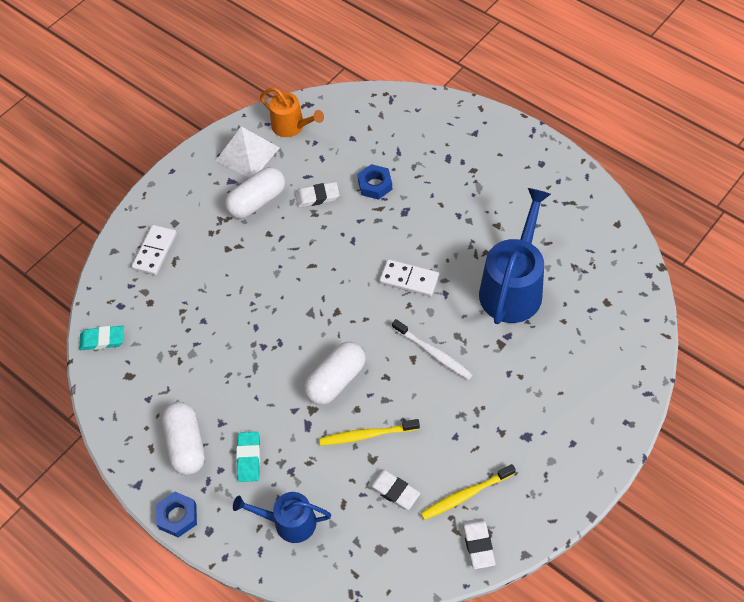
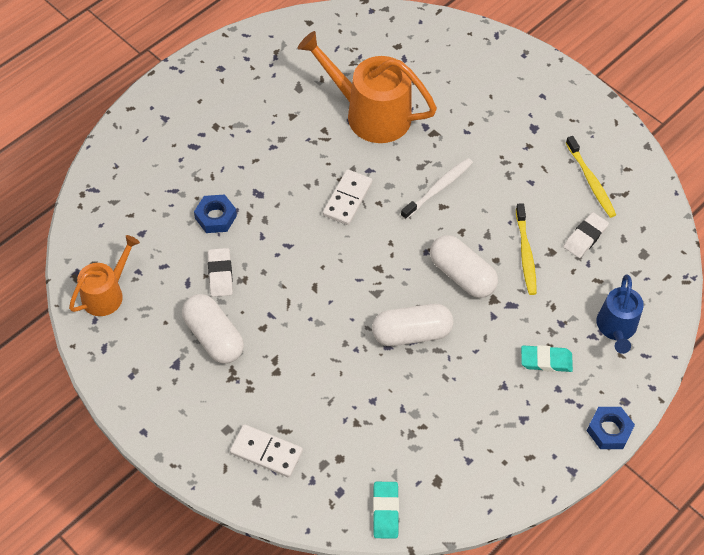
camera: 90 degrees left, 0 degrees up
white capsule [162,402,205,475] -> white capsule moved to [372,304,453,346]
white pyramid [215,126,280,178] -> none
white eraser [462,518,495,569] -> none
blue watering can [479,188,551,324] -> orange watering can [298,31,437,143]

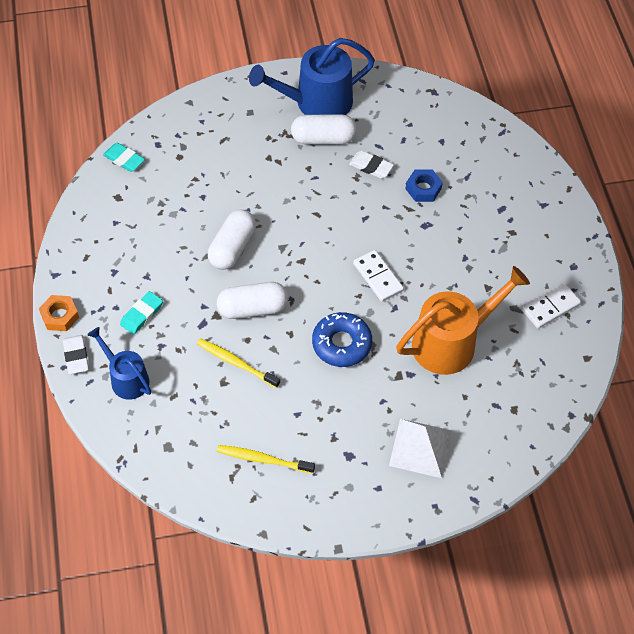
camera: 125 degrees right, 0 degrees up
orange watering can [69,235,140,316] -> none
white domino [230,424,303,477] -> white domino moved to [522,283,581,329]
white toothbrush [401,158,473,220] -> blue donut [312,312,372,367]
white eraser [563,212,609,258] -> white eraser moved to [63,335,89,374]
blue nut [587,407,635,449] -> orange nut [39,295,79,331]
none -> blue watering can [249,38,375,115]
none -> white pyramid [389,419,452,478]

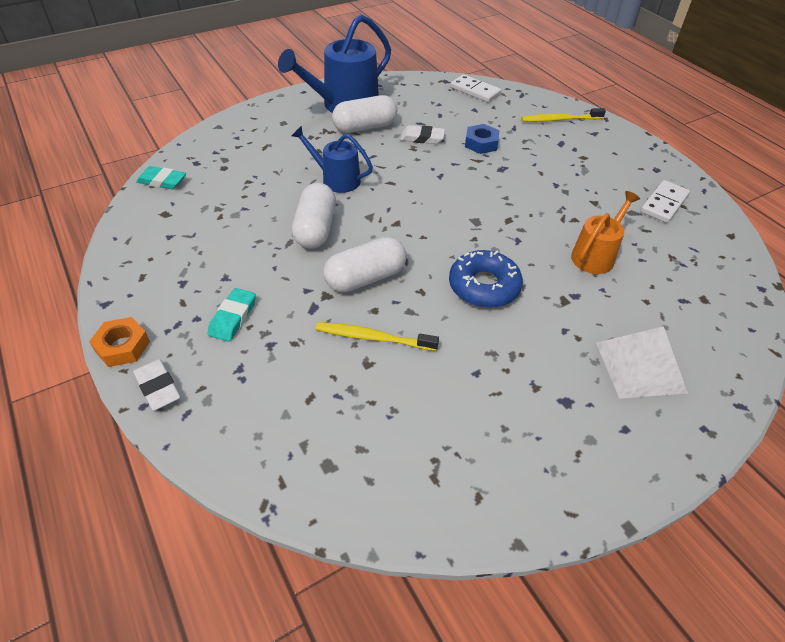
camera: 20 degrees left, 10 degrees down
blue watering can [88,327,151,400] -> blue watering can moved to [292,126,373,193]
yellow toothbrush [217,445,315,474] -> yellow toothbrush moved to [521,108,606,122]
white domino [353,250,404,302] -> white domino moved to [450,74,501,102]
orange watering can [396,266,530,375] -> orange watering can [571,191,640,274], size x0.58

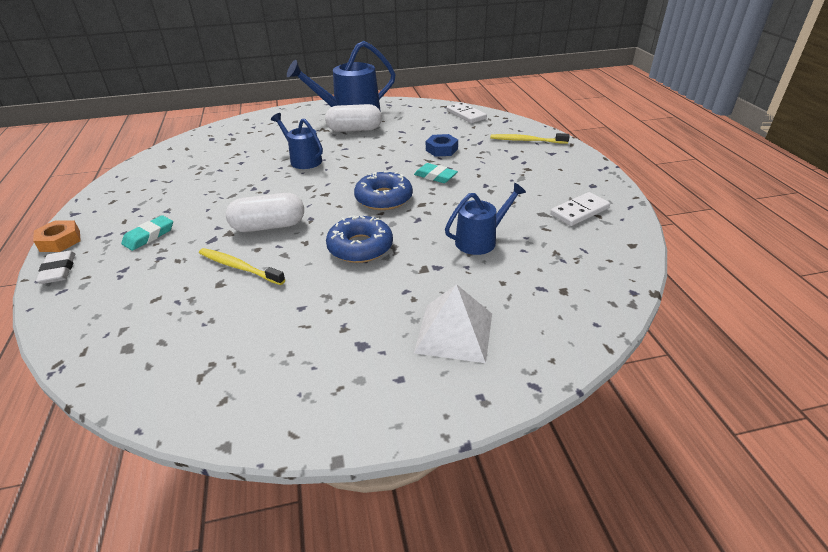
camera: 20 degrees right, 10 degrees down
turquoise eraser [136,166,186,190] -> turquoise eraser moved to [414,163,458,183]
white capsule [292,183,336,249] -> none
white eraser [400,125,445,144] -> none
orange watering can [571,191,640,274] -> blue watering can [445,183,526,255]
none -> blue donut [354,171,413,210]

